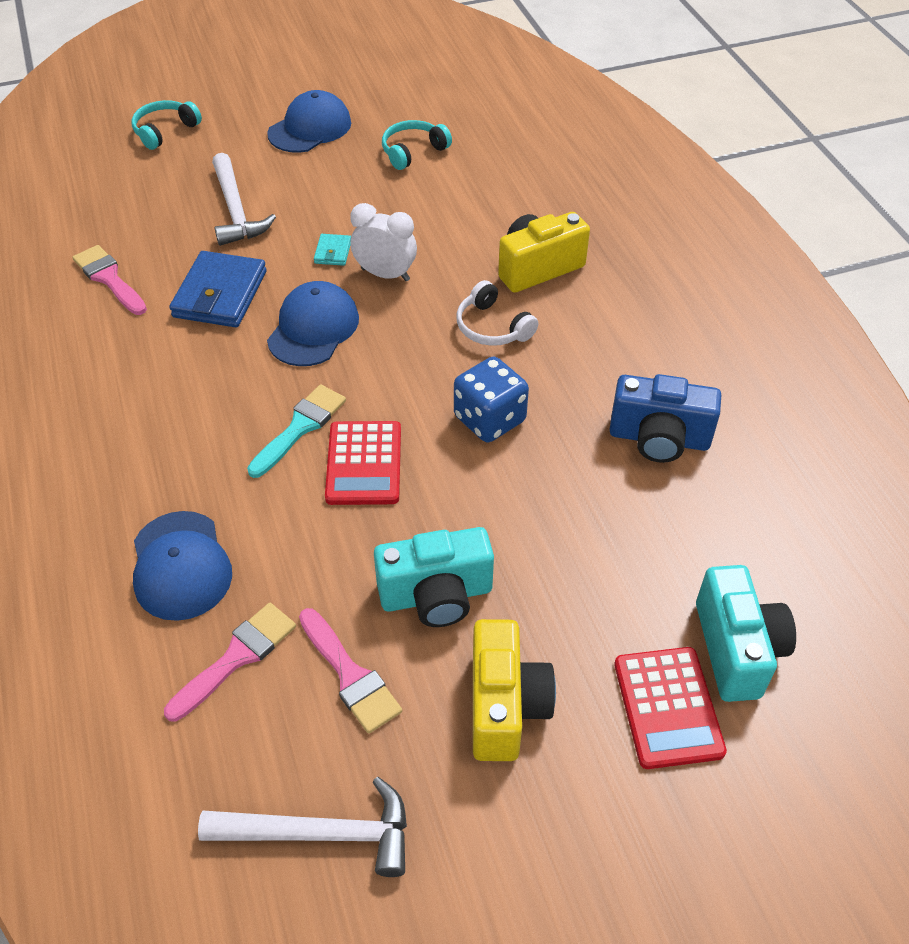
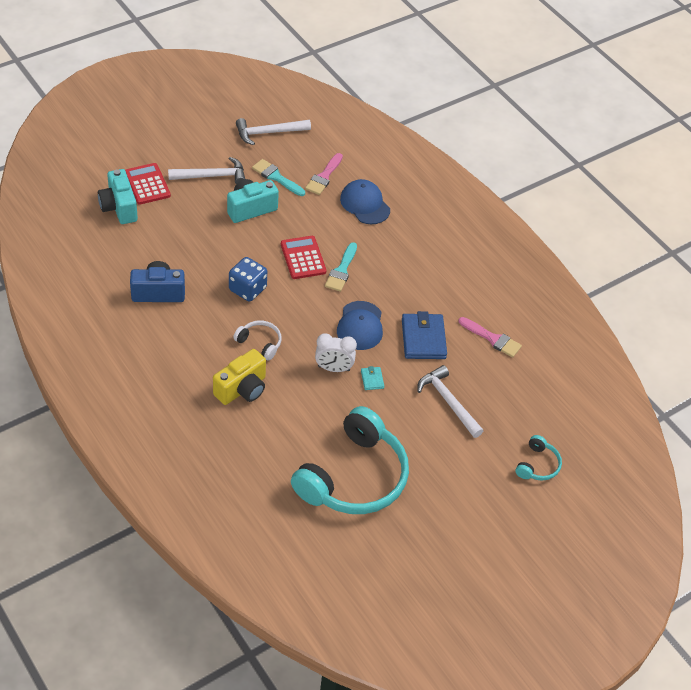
camera: 160 degrees right, 0 degrees up
blue cap [267,90,351,153] -> none
pink brush [299,608,402,734] -> turquoise brush [252,159,305,196]
turquoise headphones [382,120,452,170] -> turquoise headphones [291,406,409,514], size x2.32
yellow camera [473,619,556,761] -> white hammer [168,157,245,184]

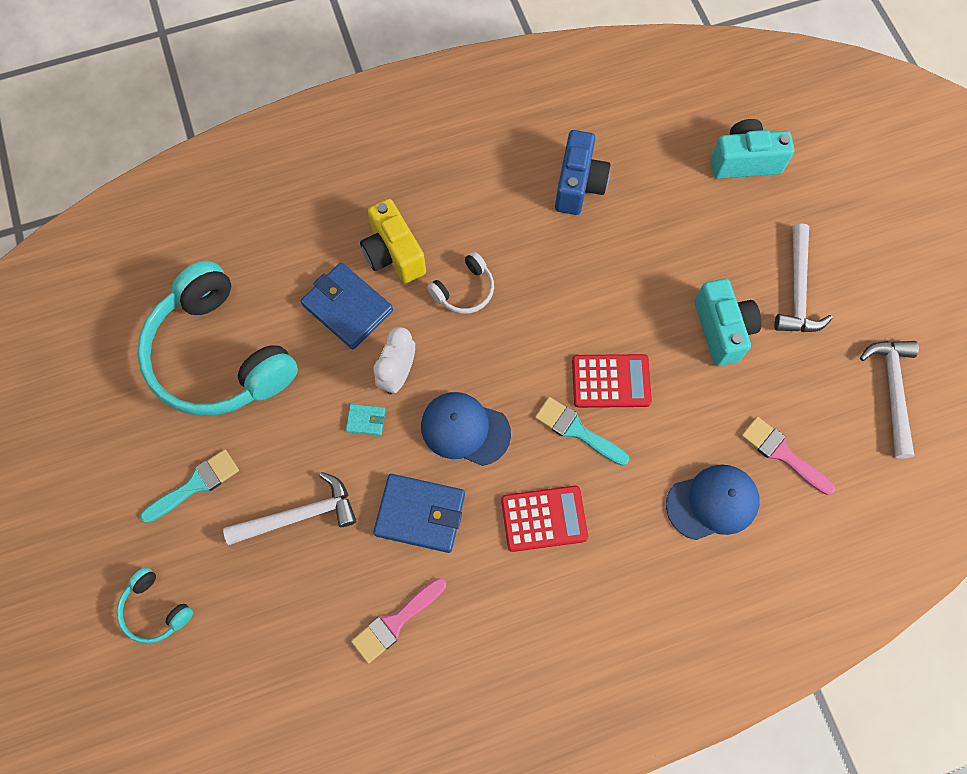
camera: 110 degrees right, 20 degrees up
red calculator [125,163,171,205] -> red calculator moved to [501,485,588,552]
blue dice [229,257,267,302] -> none
turquoise brush [252,159,305,196] -> turquoise brush moved to [140,449,239,523]
none -> blue wallet [301,262,393,349]

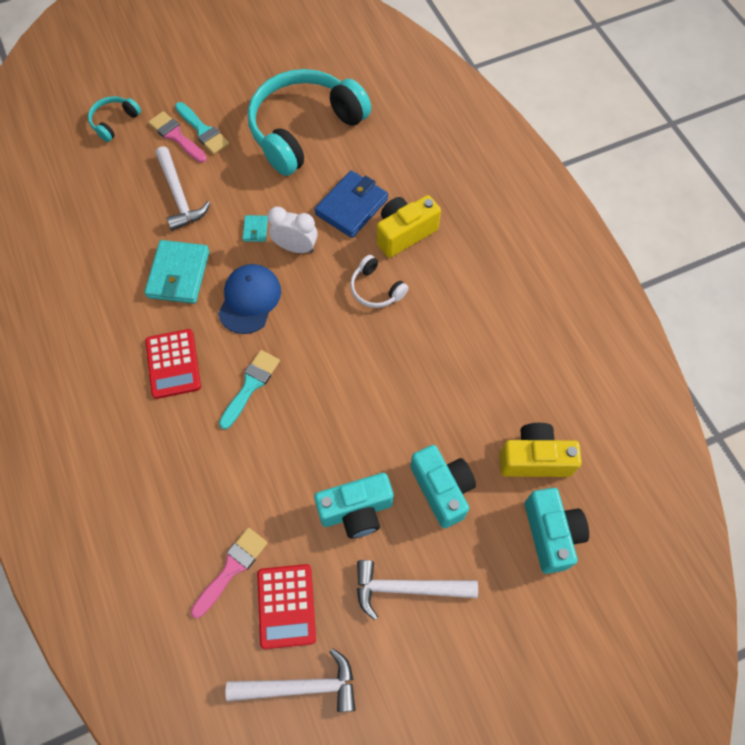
camera: 85 degrees right, 5 degrees down
pink brush [351,578,446,664] -> pink brush moved to [148,111,207,163]
blue wallet [373,474,465,553] -> turquoise wallet [145,240,210,304]
blue camera [555,130,610,215] -> none
red calculator [572,354,652,408] -> red calculator moved to [257,564,316,649]
blue cap [666,465,760,540] -> none
none -> turquoise camera [410,445,476,528]
none -> yellow camera [499,423,582,477]

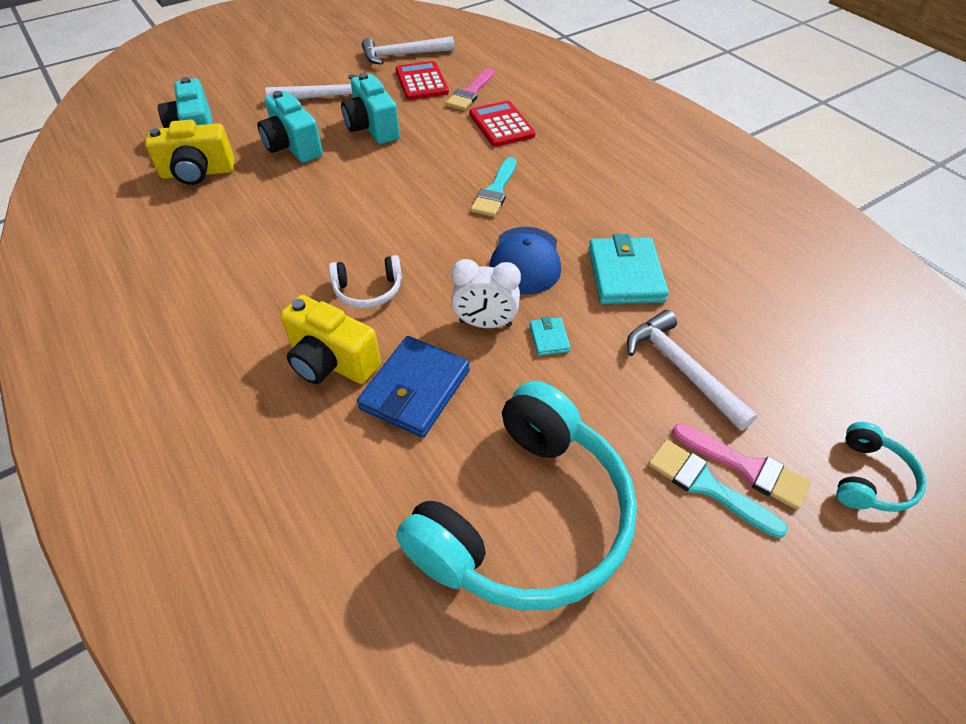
camera: 170 degrees right, 15 degrees down
red calculator [145,329,201,399] -> red calculator moved to [469,101,535,147]
turquoise camera [314,473,393,538] -> turquoise camera turned 90 degrees counterclockwise [341,73,400,144]
white headphones [350,255,409,308] -> white headphones turned 135 degrees clockwise [329,255,402,308]
yellow camera [377,195,441,258] -> yellow camera turned 75 degrees clockwise [281,295,381,384]

